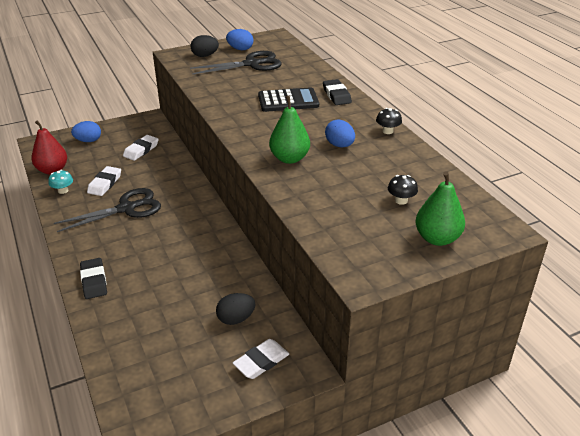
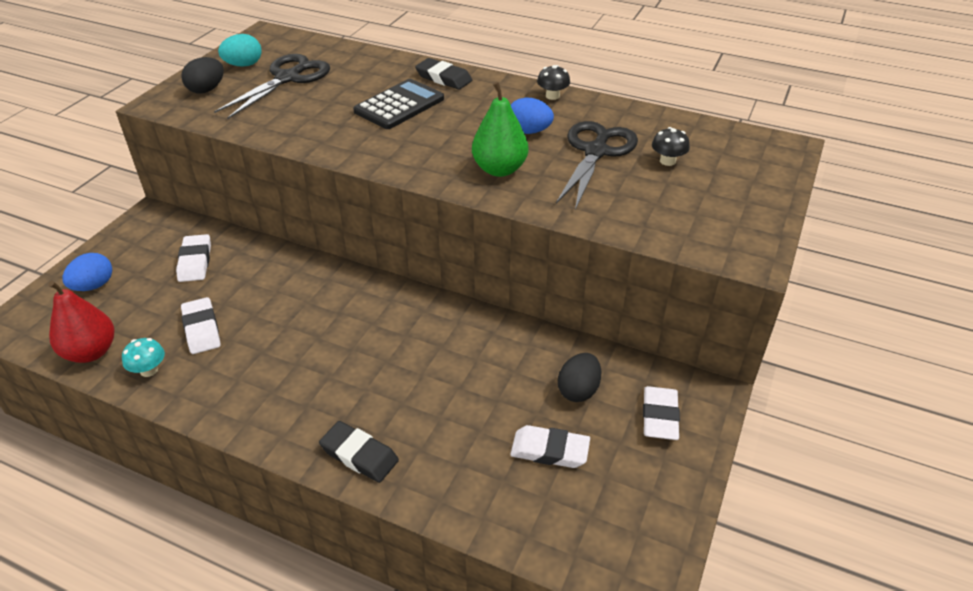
camera: 40 degrees left, 5 degrees up
black scissors [54,188,161,232] -> black scissors moved to [556,121,638,210]
blue egg [226,29,253,50] -> turquoise egg [218,34,262,67]
green pear [416,171,465,246] -> none
none -> white eraser [510,425,590,468]

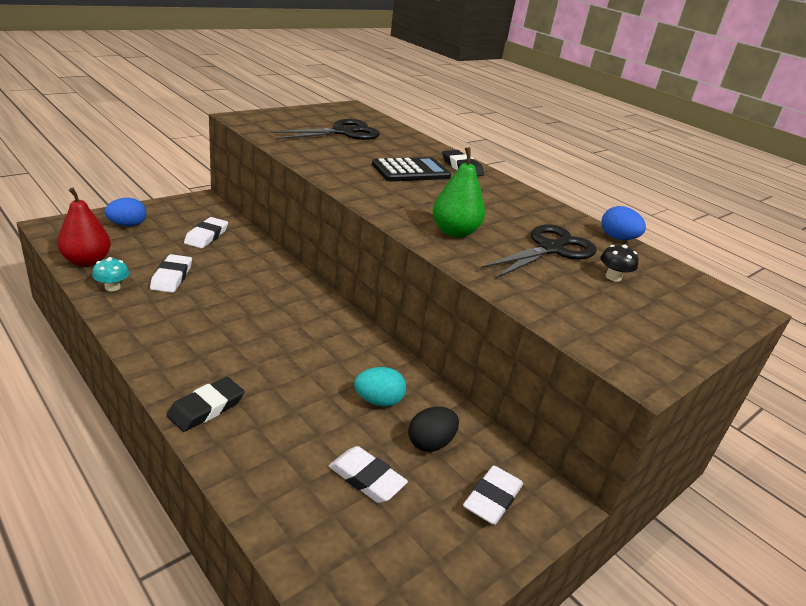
camera: 20 degrees right, 10 degrees down
black egg [181,57,224,94] -> none
turquoise egg [218,34,262,67] -> turquoise egg moved to [354,367,406,407]
black eraser [319,421,399,483] -> black eraser turned 75 degrees clockwise [167,377,244,432]
blue egg [511,98,554,134] -> blue egg moved to [601,206,646,240]
black mushroom [537,65,570,100] -> none

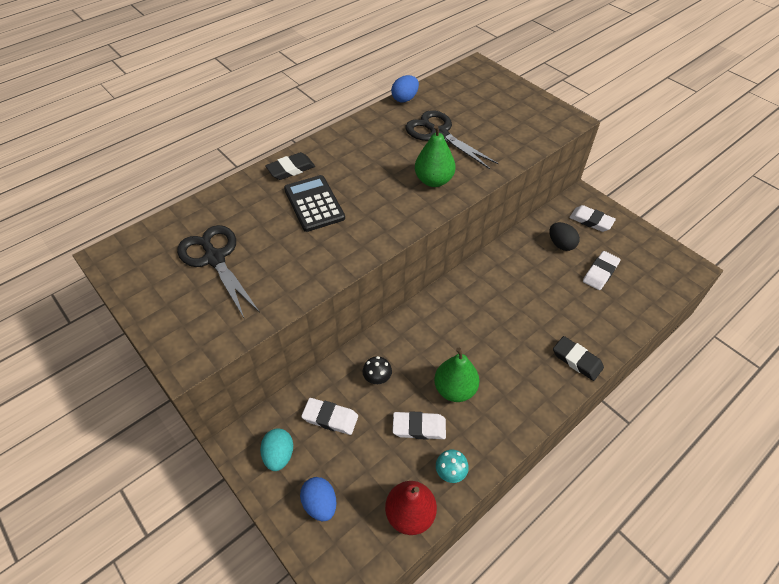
camera: 85 degrees left, 20 degrees up
turquoise egg [354,367,406,407] -> turquoise egg moved to [260,428,293,471]
black mushroom [600,244,639,282] -> black mushroom moved to [363,356,392,384]
none -> green pear [434,348,479,402]

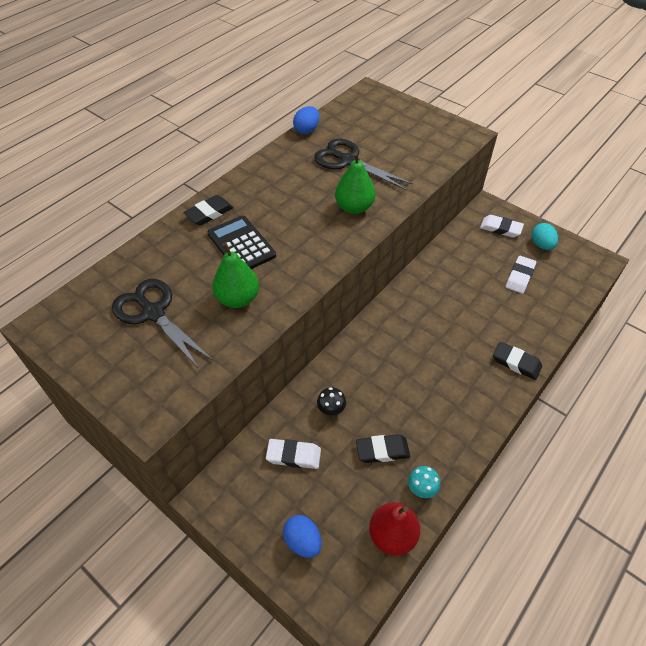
camera: 10 degrees left, 0 degrees up
turquoise egg [260,428,293,471] -> turquoise egg moved to [531,223,558,250]
white eraser [393,411,446,440] -> black eraser [356,434,410,463]
green pear [434,348,479,402] -> green pear moved to [212,242,259,308]
black egg [549,222,580,251] -> none

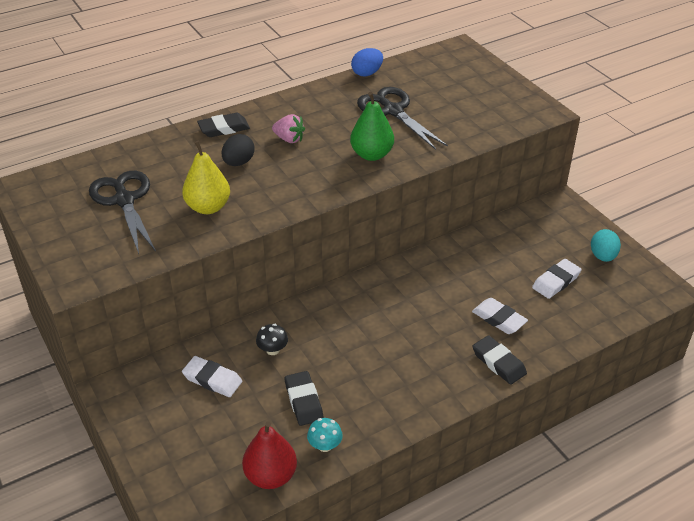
camera: 20 degrees right, 10 degrees down
black calculator [208,215,276,269] -> black egg [222,134,254,166]
green pear [212,242,259,308] -> yellow pear [182,141,230,214]
blue egg [283,515,322,558] -> none
black eraser [356,434,410,463] -> black eraser turned 60 degrees clockwise [285,371,324,426]
white eraser [480,215,524,238] -> white eraser moved to [472,298,528,334]
none -> pink strawberry [272,114,305,143]

